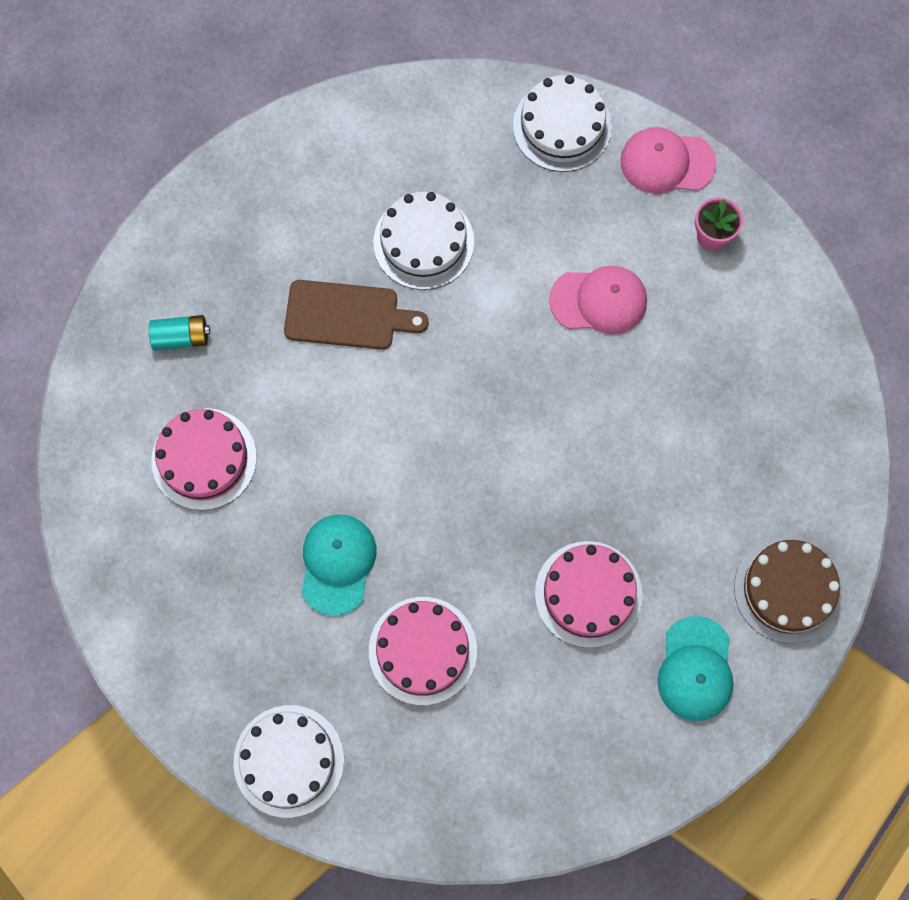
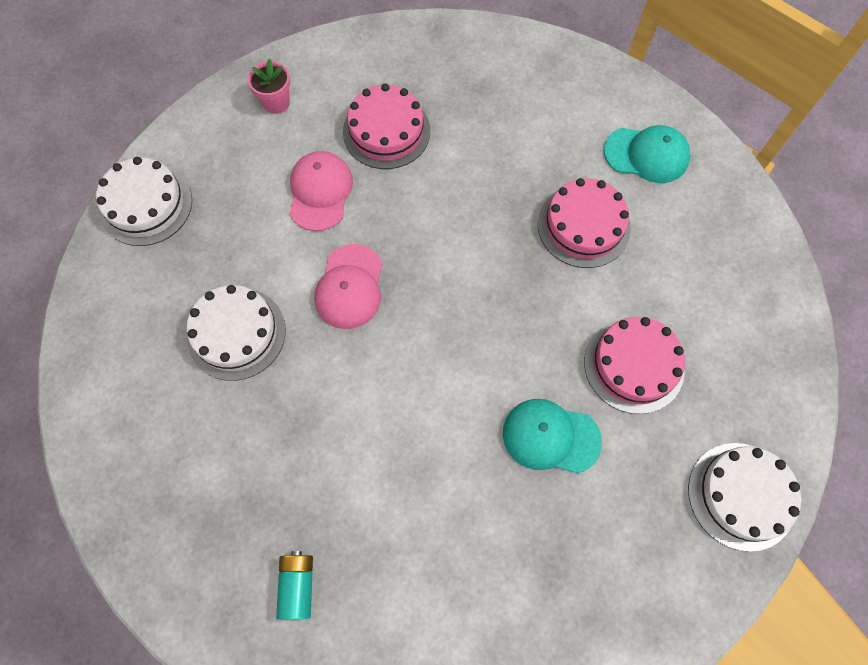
camera: 85 degrees left, 5 degrees down
pink cake [151,408,257,510] -> pink cake moved to [343,83,430,169]
brown cutting board [284,280,429,349] -> none
pink cap [620,127,717,194] -> pink cap moved to [314,244,383,329]
brown cake [734,537,842,643] -> none

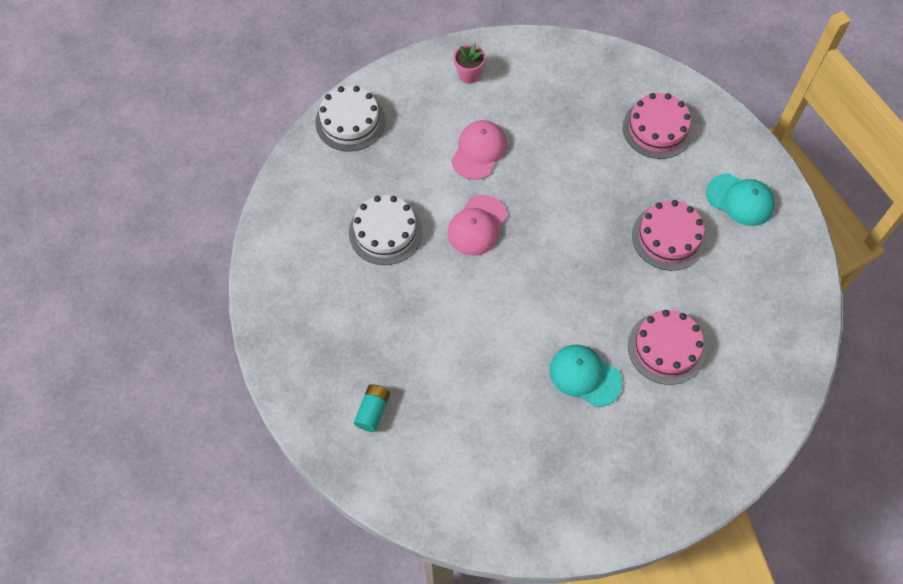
camera: 20 degrees right, 5 degrees down
pink cake [343,83,430,169] -> pink cake moved to [623,93,693,159]
white cake [688,443,801,552] -> none

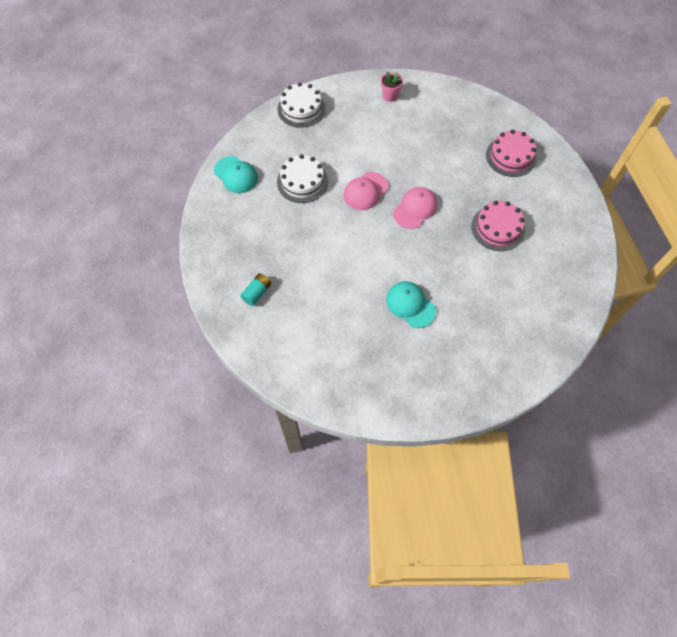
camera: 15 degrees right, 0 degrees up
pink cap [451,120,507,180] -> pink cap moved to [393,187,437,229]
pink cake [628,310,706,385] -> none
turquoise cap [706,173,775,226] -> turquoise cap moved to [214,156,258,193]

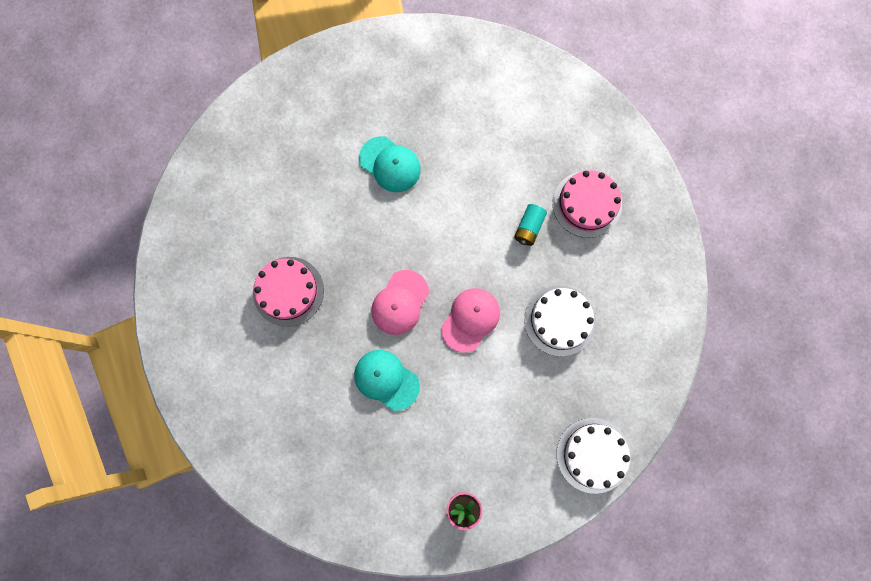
camera: 170 degrees right, 15 degrees up
turquoise cap [214,156,258,193] -> turquoise cap moved to [354,350,420,411]
turquoise battery [240,273,271,306] -> turquoise battery moved to [514,204,547,246]
pink cake [486,129,537,177] -> pink cake moved to [553,170,622,238]

